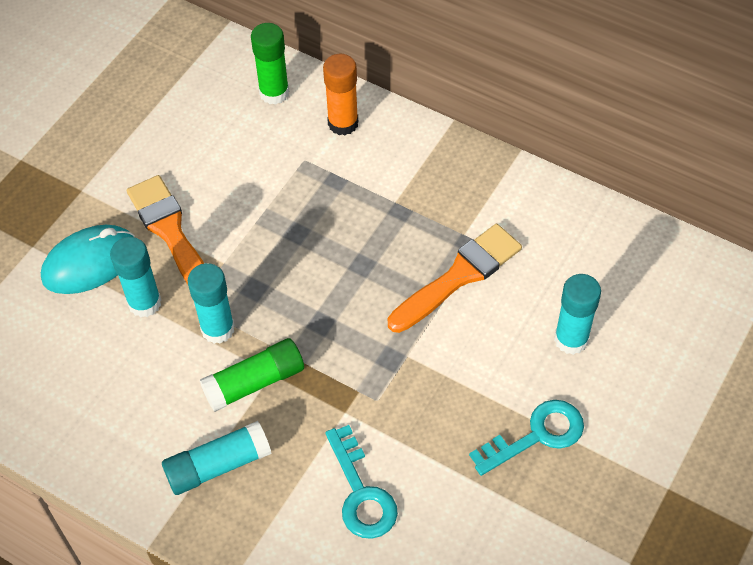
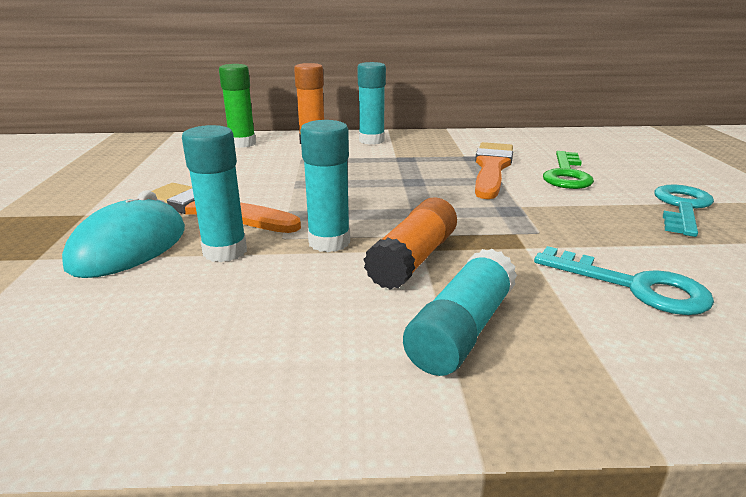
camera: 35 degrees left, 30 degrees down
green glue stick [200,338,304,412] -> orange glue stick [363,197,457,290]
turquoise glue stick [554,274,601,355] -> turquoise glue stick moved to [357,62,386,145]
none -> green key [543,151,594,189]

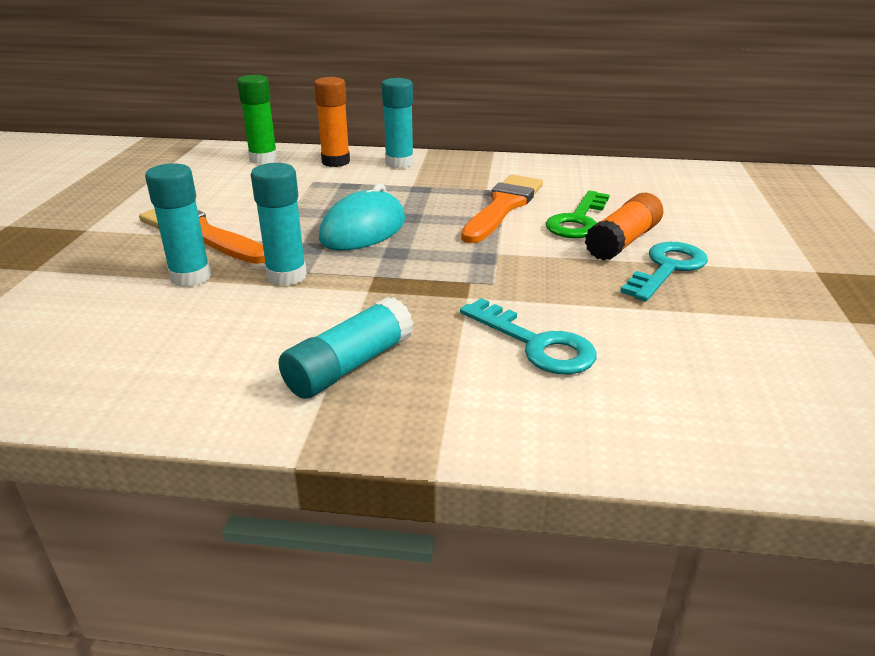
camera: 10 degrees right, 5 degrees up
turquoise mouse [62,190,185,278] -> turquoise mouse moved to [319,183,405,250]
orange glue stick [363,197,457,290] -> orange glue stick moved to [585,193,663,261]

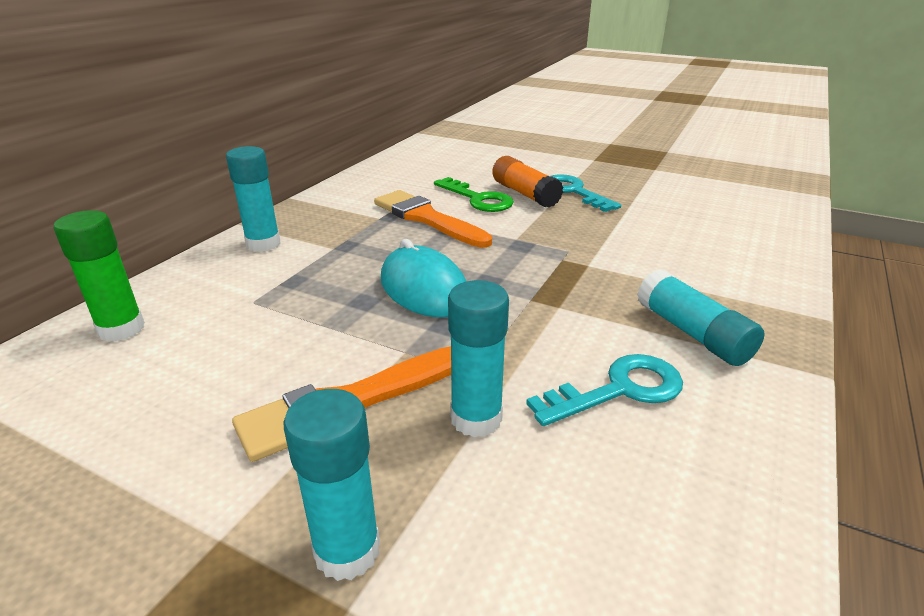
camera: 70 degrees left, 0 degrees up
turquoise glue stick [251,163,307,286] -> turquoise glue stick moved to [284,389,380,581]
orange glue stick [314,77,350,167] -> none
turquoise key [460,298,597,374] -> turquoise key moved to [526,354,683,426]

